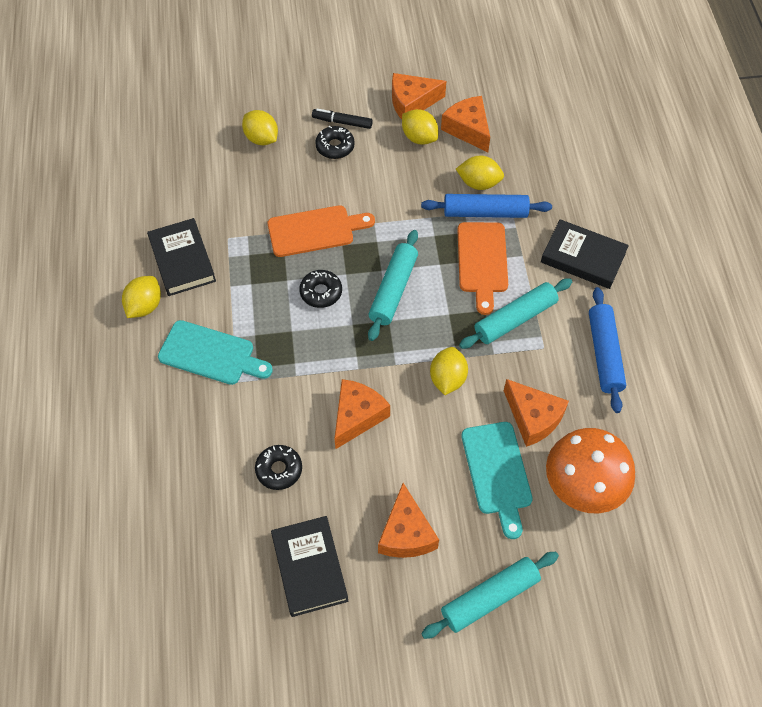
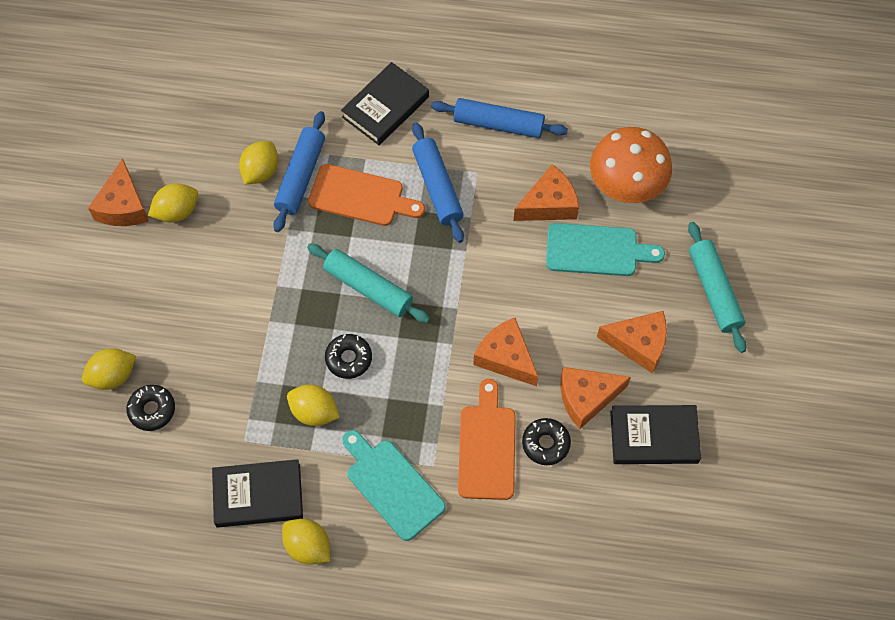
camera: 75 degrees left, 5 degrees up
turquoise cutting board [158,320,273,385] -> turquoise cutting board turned 75 degrees counterclockwise [342,430,446,541]
orange cutting board [268,205,375,257] -> orange cutting board moved to [458,379,516,500]
black marker [312,109,373,129] -> none
black donut [315,126,355,159] -> black donut moved to [126,385,175,431]
yellow lemon [430,347,468,395] -> yellow lemon moved to [287,384,340,426]
orange cheese [441,96,490,152] -> orange cheese moved to [560,367,631,429]
turquoise rolling pin [459,278,572,349] -> blue rolling pin [412,122,464,243]

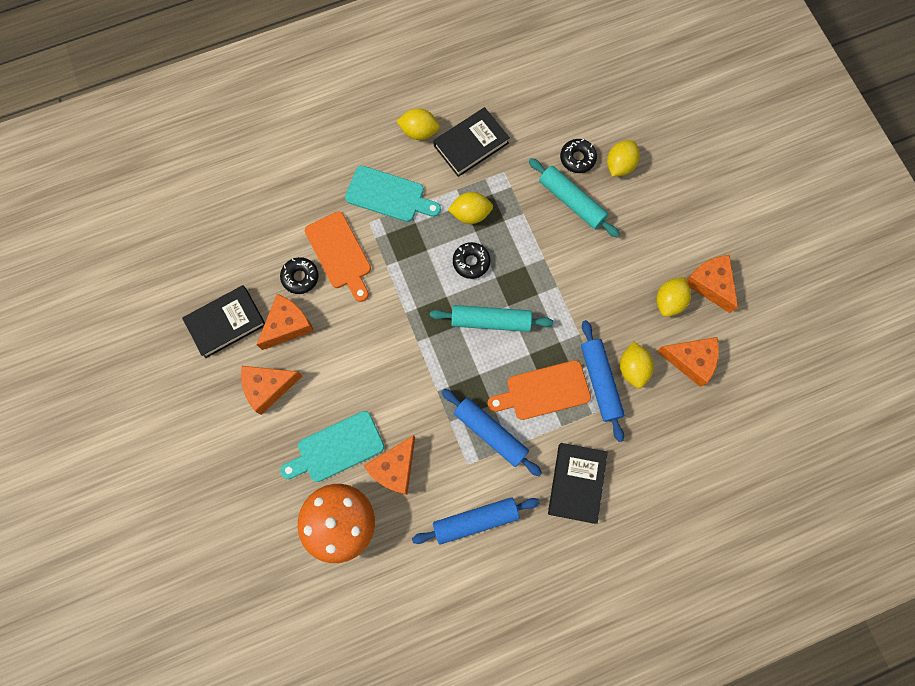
camera: 150 degrees right, 10 degrees up
orange cheese [473,318,538,386] -> orange cheese moved to [656,337,719,387]
turquoise rolling pin [688,222,747,353] -> turquoise rolling pin moved to [529,158,620,237]

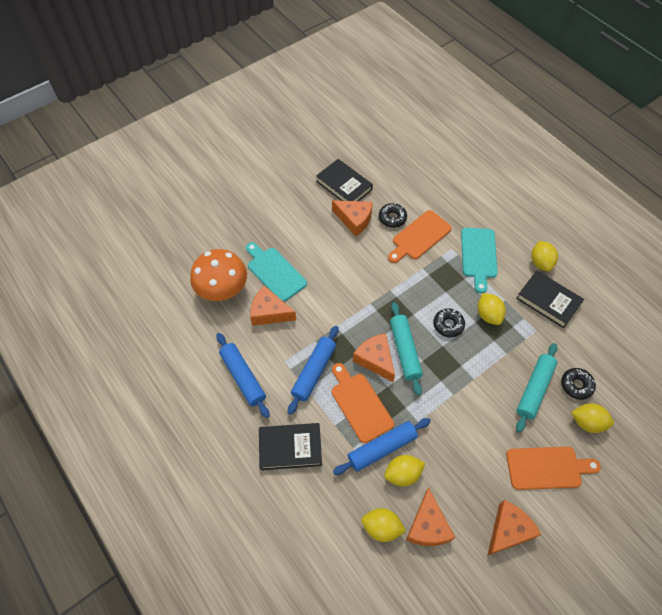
camera: 75 degrees right, 15 degrees down
orange cheese [241,366,302,415] -> orange cheese moved to [353,333,395,382]
yellow lemon [656,277,691,317] -> yellow lemon moved to [361,508,406,542]
none -> orange cutting board [506,447,601,490]

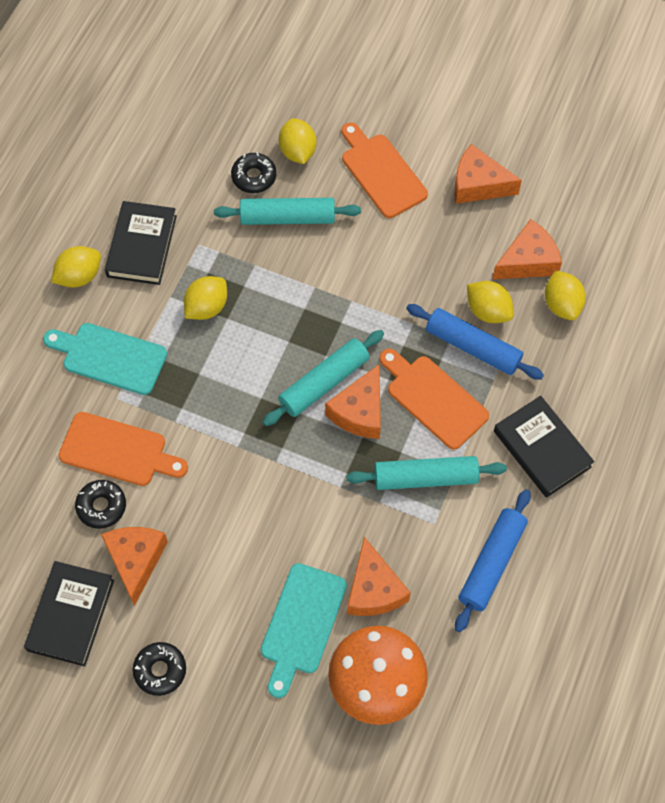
camera: 120 degrees left, 5 degrees up
blue rolling pin [288,326,338,415] -> turquoise rolling pin [346,456,507,490]
orange cutting board [332,363,394,443] -> orange cutting board turned 105 degrees clockwise [379,349,489,450]
black donut [433,308,465,338] -> black donut moved to [133,642,186,696]
turquoise cutting board [461,228,498,293] -> turquoise cutting board turned 135 degrees counterclockwise [43,323,167,395]

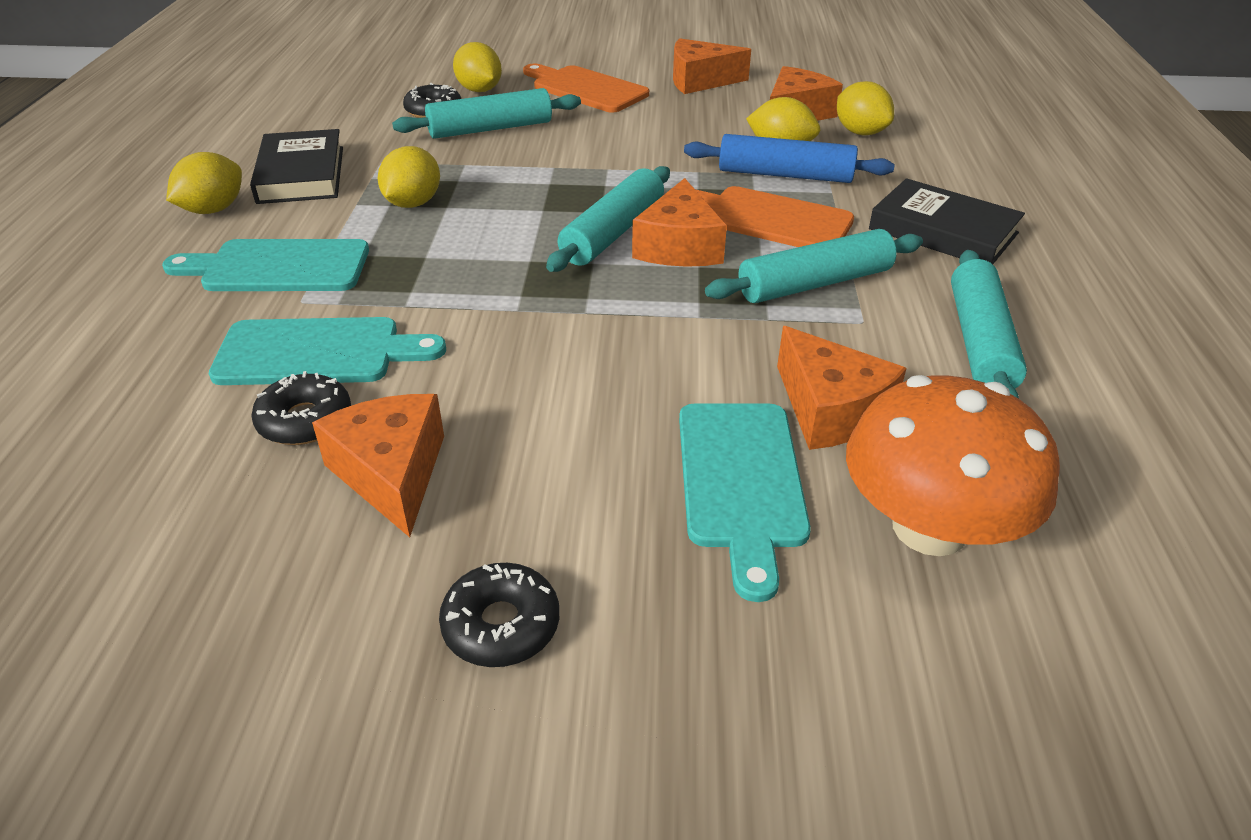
camera: 20 degrees left, 25 degrees down
black book [24,561,114,667] -> none
orange cutting board [58,412,188,486] -> turquoise cutting board [209,317,446,385]
blue rolling pin [455,489,531,632] -> turquoise rolling pin [951,250,1027,399]

